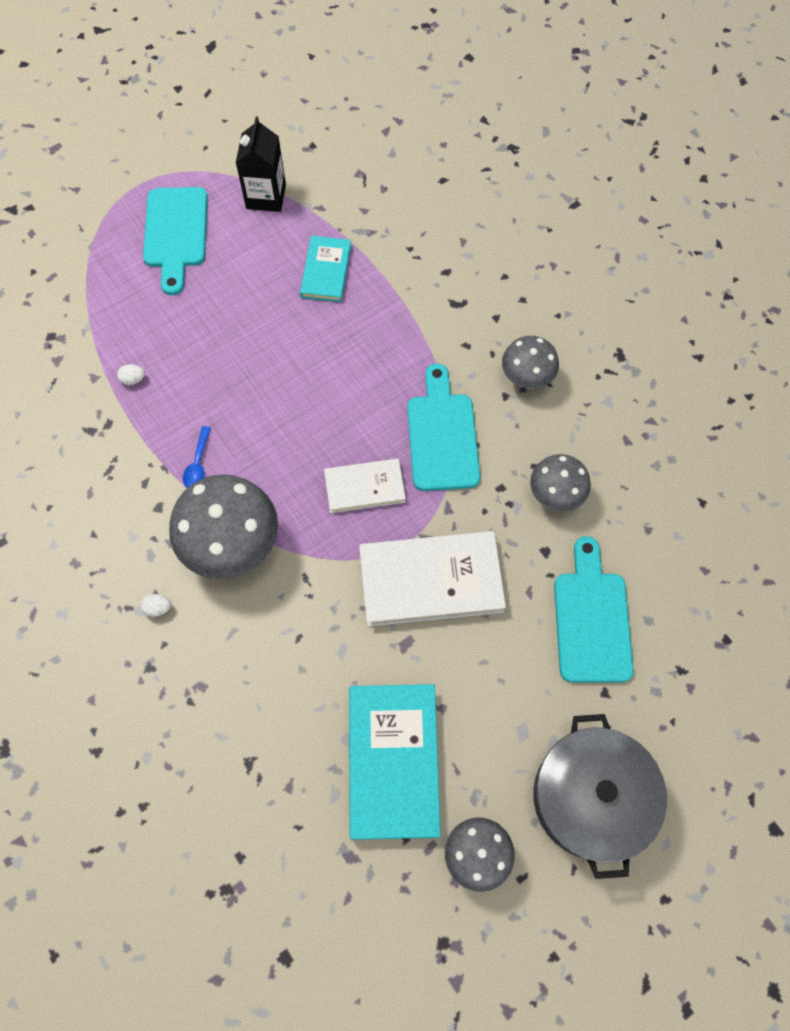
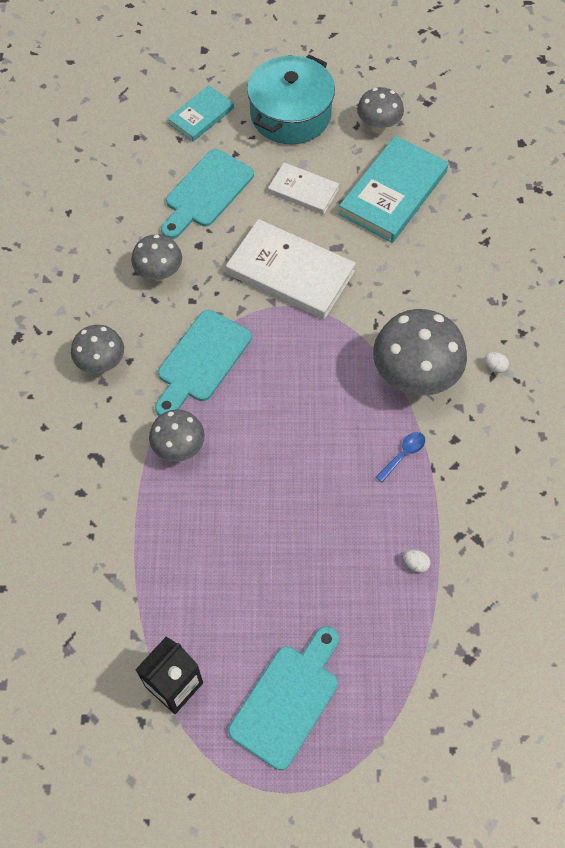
camera: 145 degrees left, 5 degrees down
turquoise book [300,236,351,302] -> turquoise book moved to [168,85,234,142]
white book [324,458,406,513] -> white book moved to [268,162,339,215]
grey pot [533,714,667,879] -> turquoise pot [247,54,335,144]
none -> grey mushroom [149,410,205,462]

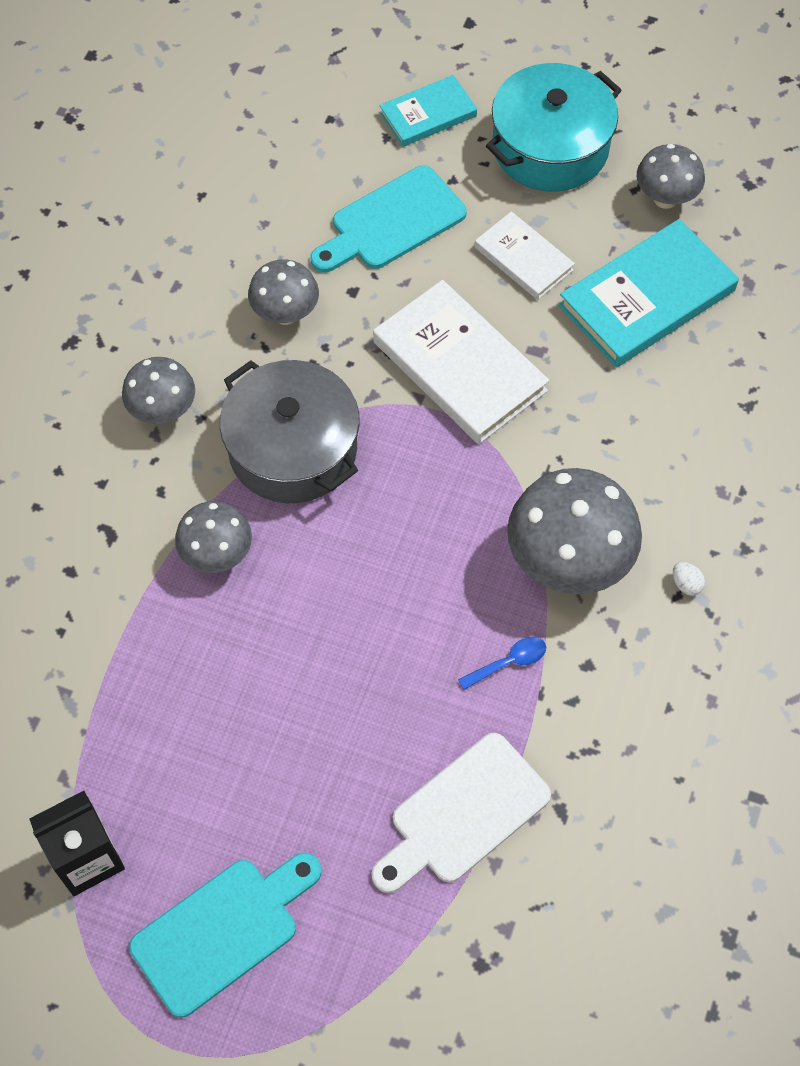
camera: 20 degrees right, 0 degrees up
turquoise cutting board [155,310,252,416] -> grey pot [220,360,360,503]
white egg [403,550,430,573] -> white cutting board [372,733,551,893]

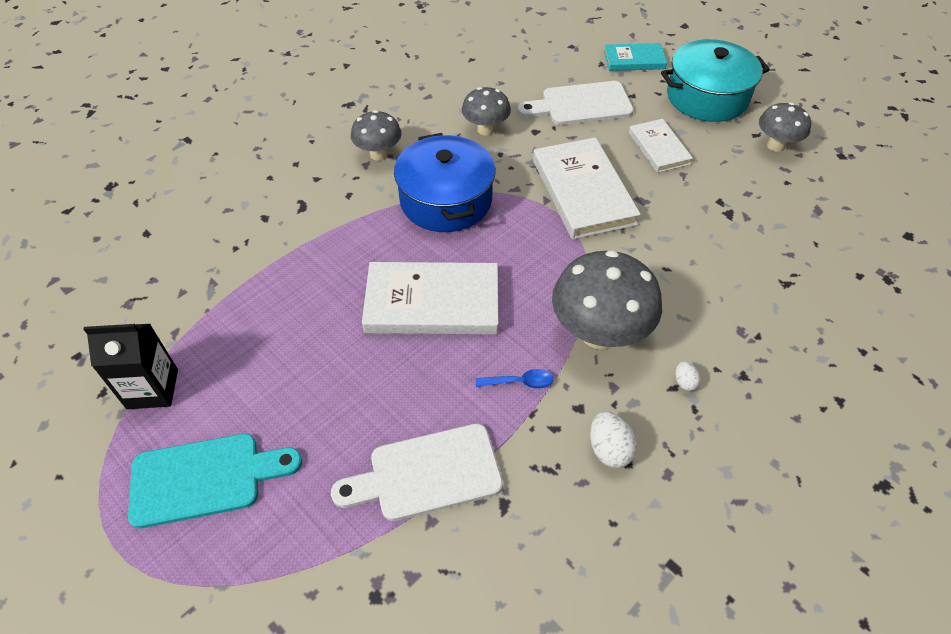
camera: 25 degrees right, 10 degrees down
grey mushroom [175,501,252,573] -> none
grey pot [220,360,360,503] -> blue pot [394,133,495,232]
turquoise cutting board [311,165,467,272] -> white cutting board [518,81,634,125]
turquoise book [559,219,739,367] -> none
none -> white book [362,262,499,335]
none -> white egg [590,411,637,468]

